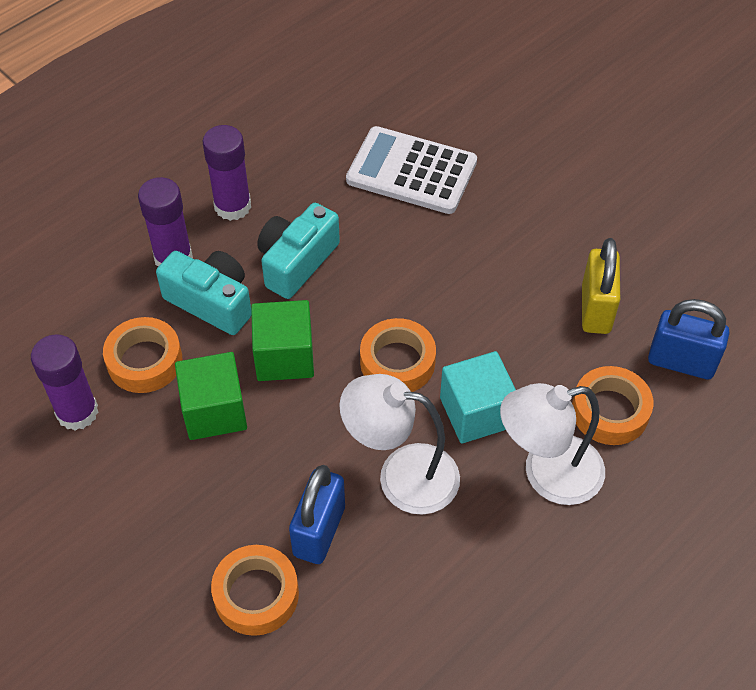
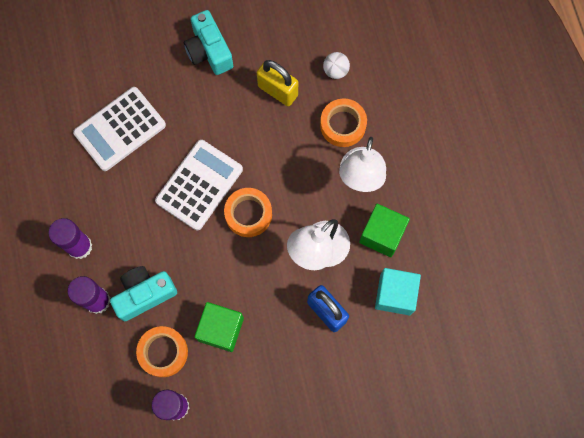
camera: 60 degrees left, 20 degrees up
orange tape [211,545,299,636] -> none
green cube [251,300,314,381] -> green cube moved to [359,204,410,257]
turquoise camera [257,203,340,299] -> turquoise camera moved to [184,10,233,75]
turquoise cube [440,351,516,444] -> turquoise cube moved to [375,268,421,315]
blue padlock [648,299,729,379] -> white ball [323,52,350,79]
none -> white calculator [155,140,243,231]

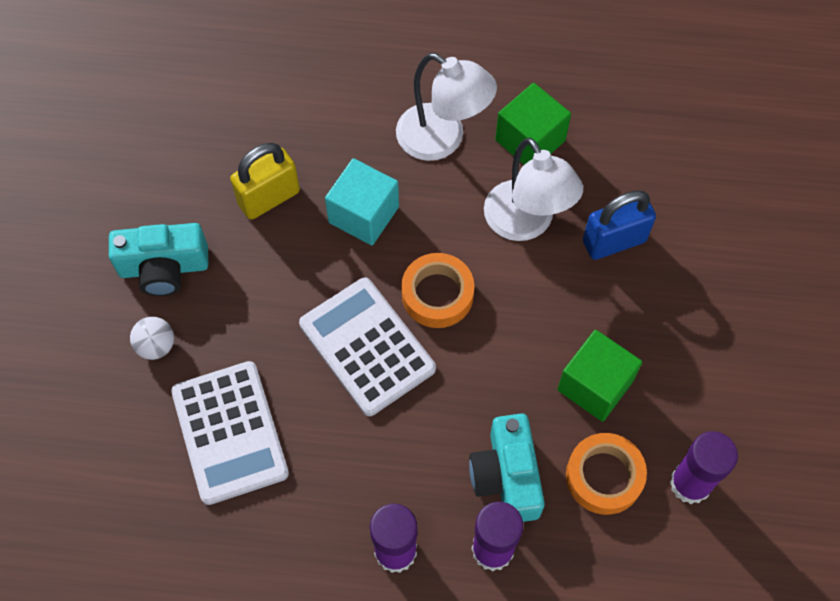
camera: 70 degrees left, 10 degrees down
orange tape [320,98,367,147] -> none
white ball [323,52,350,79] -> white ball moved to [130,317,174,360]
turquoise cube [375,268,421,315] -> turquoise cube moved to [325,158,399,245]

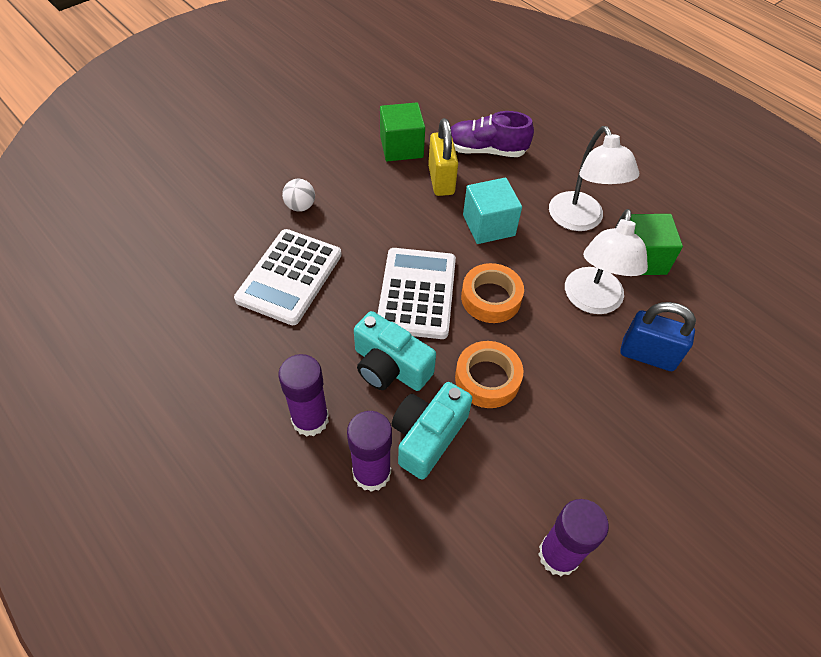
camera: 40 degrees right, 10 degrees down
turquoise camera [109,223,208,296] -> turquoise camera moved to [354,311,436,391]
yellow padlock [230,143,300,220] -> yellow padlock turned 75 degrees clockwise [428,118,458,196]
green cube [557,330,642,422] -> green cube moved to [380,102,425,161]
orange tape [566,433,647,515] -> orange tape moved to [455,341,523,408]
none -> purple shoe [451,111,534,157]

